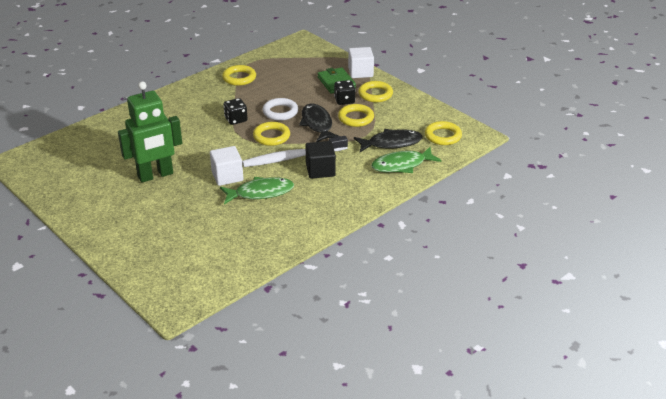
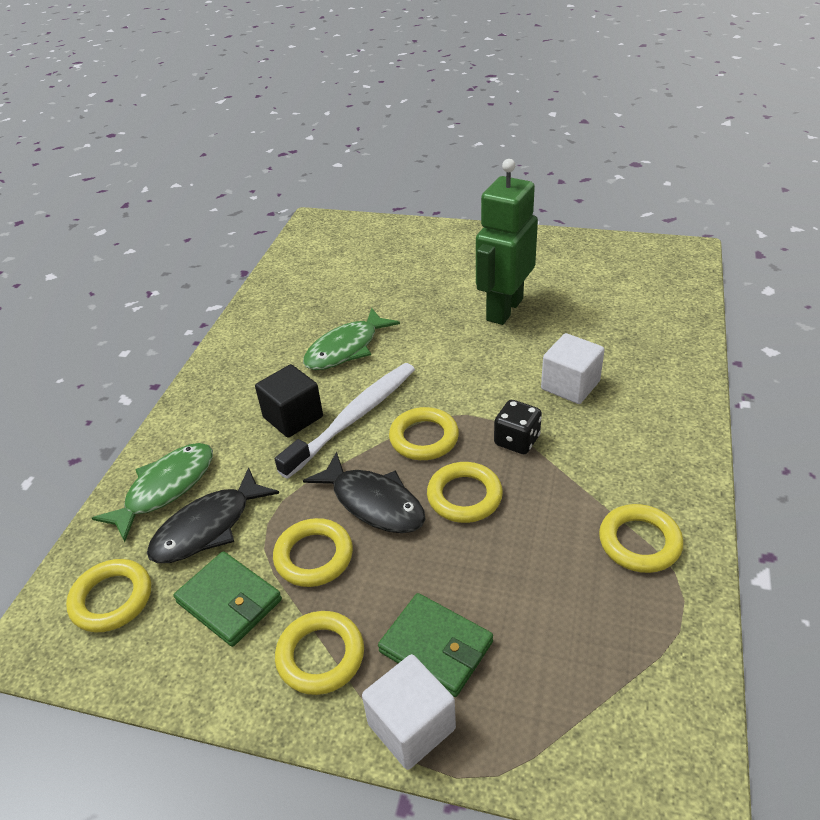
camera: 150 degrees right, 5 degrees up
white cube [210,146,243,186] -> white cube moved to [541,333,605,404]
white ring [262,98,298,121] -> yellow ring [427,462,503,523]
black dice [334,80,356,105] -> none
none -> green wallet [174,551,282,647]

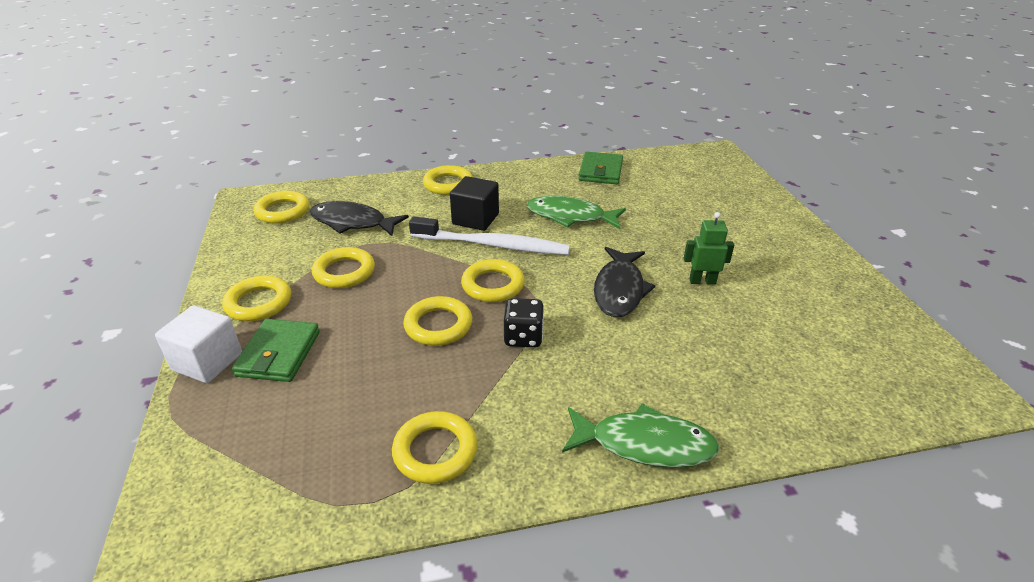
camera: 60 degrees right, 5 degrees down
green fish [92,443,213,542] -> green fish moved to [562,404,720,468]
green wallet [174,551,282,647] -> green wallet moved to [578,152,623,184]
black fish [303,452,426,533] -> black fish moved to [594,247,655,317]
green robot [476,159,538,325] -> green robot [684,212,734,285], size x0.47
white cube [541,333,605,404] -> none
none -> yellow ring [423,165,473,195]

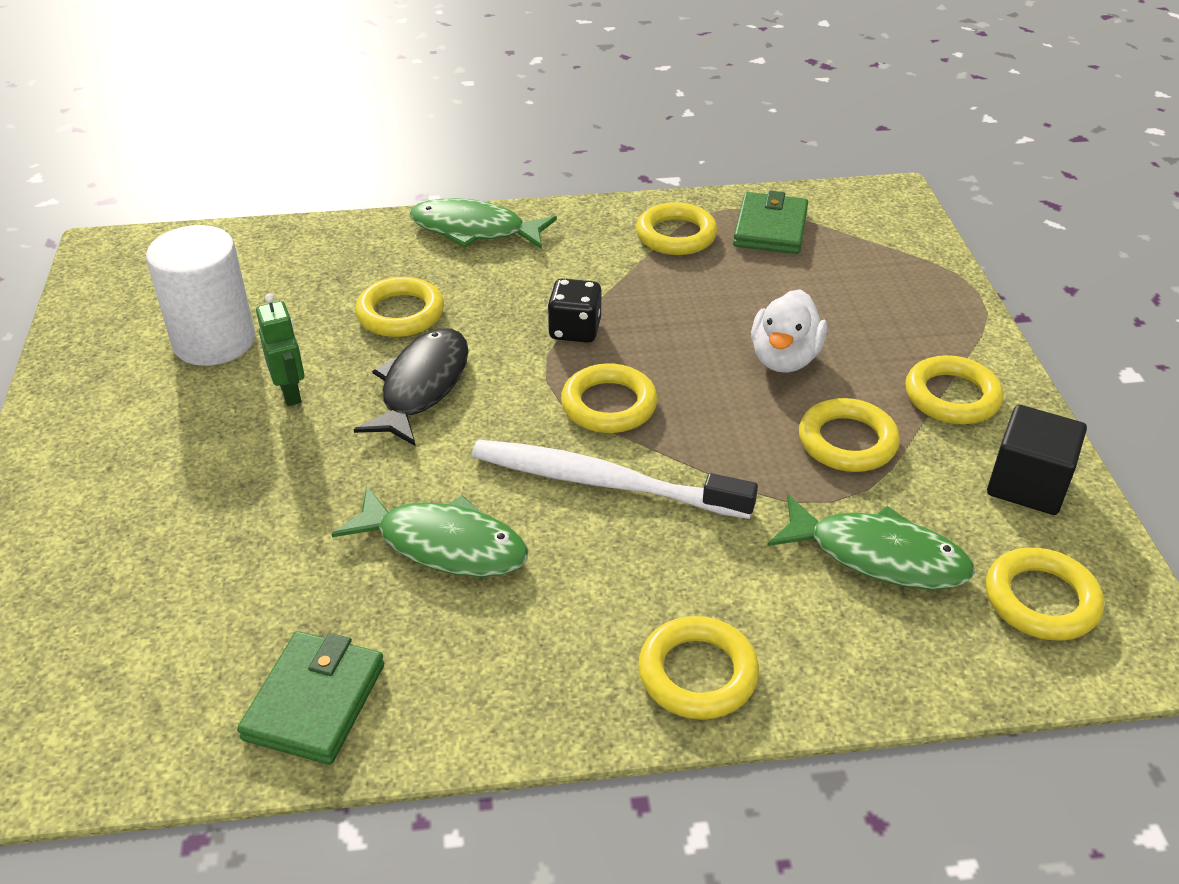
camera: 175 degrees left, 5 degrees up
white cube [155,305,242,383] -> none
green wallet [232,319,320,382] -> green wallet moved to [733,191,808,254]
black fish [310,201,409,236] -> green fish [767,494,975,590]
yellow ring [403,296,472,346] -> yellow ring moved to [355,277,444,337]
black cube [450,176,499,231] -> black cube moved to [987,405,1087,515]
green robot [684,212,734,285] -> green robot turned 120 degrees counterclockwise [256,293,305,406]
none -> white cylinder [146,225,255,366]
none -> white duck [751,289,827,373]

